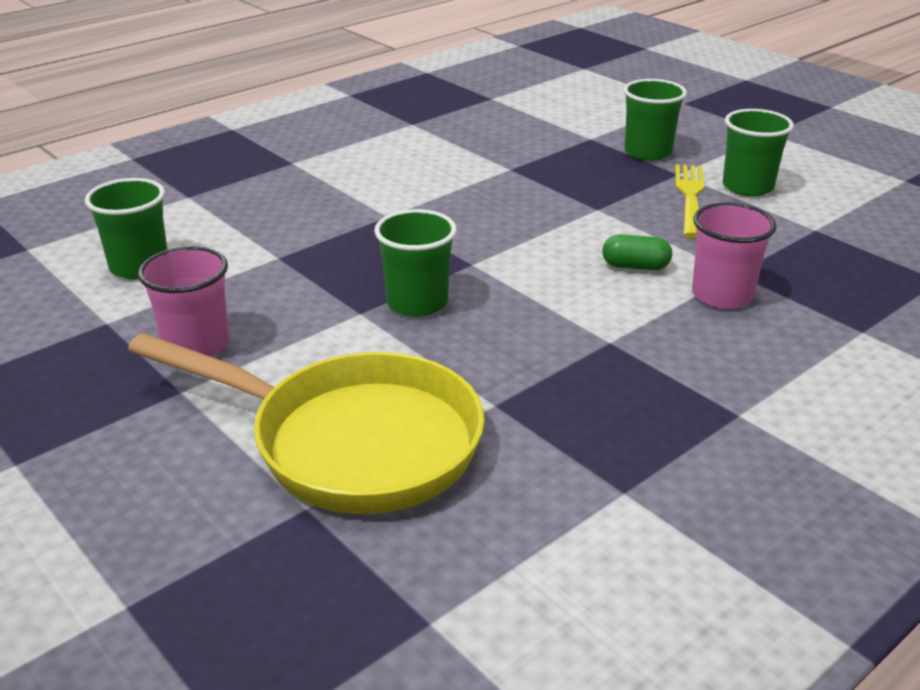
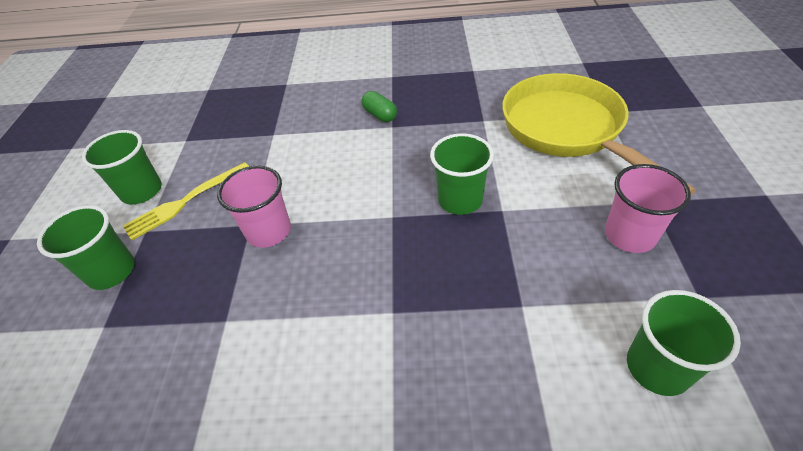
camera: 135 degrees left, 15 degrees up
green capsule [602,234,672,270] -> green capsule moved to [361,91,397,122]
pink cup [692,203,777,309] -> pink cup moved to [217,166,291,248]

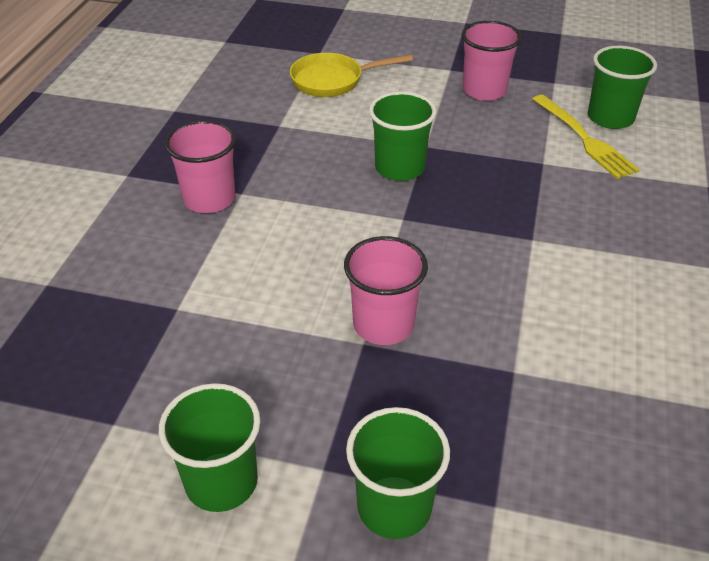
camera: 80 degrees left, 5 degrees down
yellow fork [123,162,249,240] -> yellow fork moved to [532,95,639,179]
green capsule [361,91,397,122] -> pink cup [165,120,236,213]
yellow pan [502,73,696,195] -> yellow pan [290,53,413,97], size x0.55

